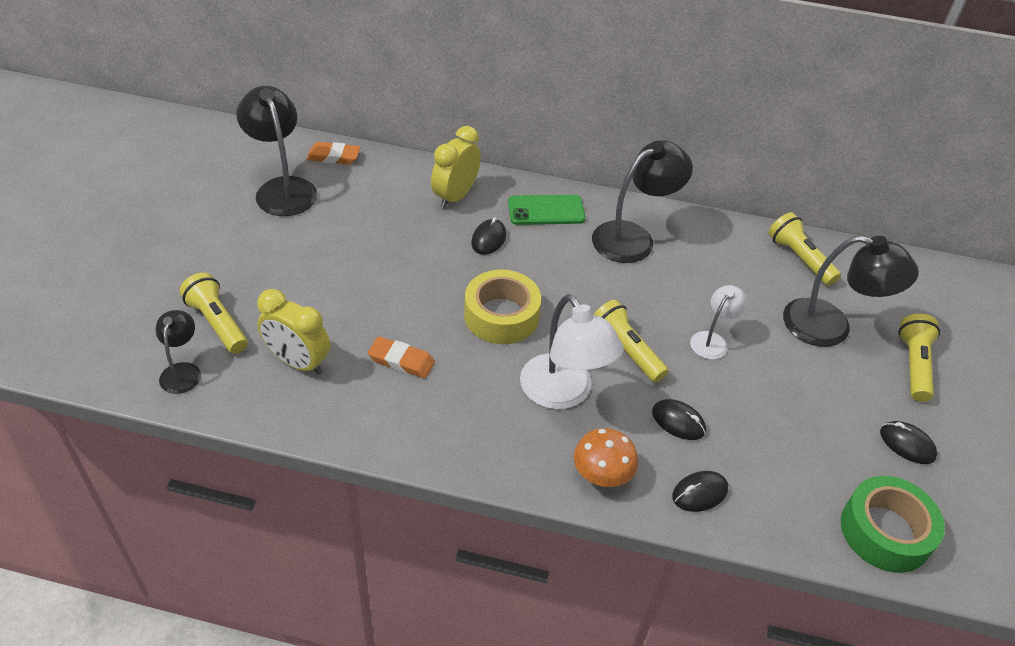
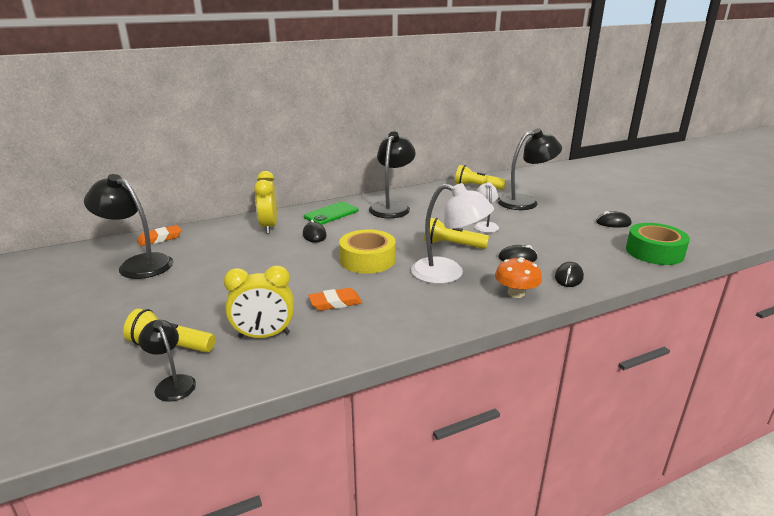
camera: 35 degrees left, 20 degrees down
yellow flashlight [898,314,940,402] -> none

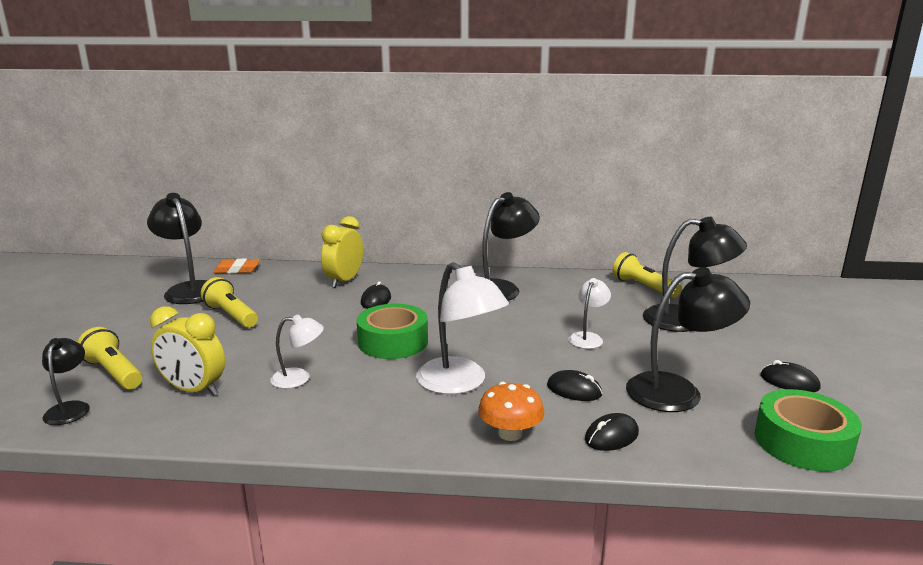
camera: 30 degrees right, 5 degrees down
green phone [304,202,358,225] -> none
orange eraser [308,288,362,311] -> white lamp [270,314,324,389]
yellow tape [339,229,395,274] -> green tape [357,304,428,359]
yellow flashlight [424,218,489,249] -> yellow flashlight moved to [201,277,258,328]
none -> black lamp [626,267,750,412]

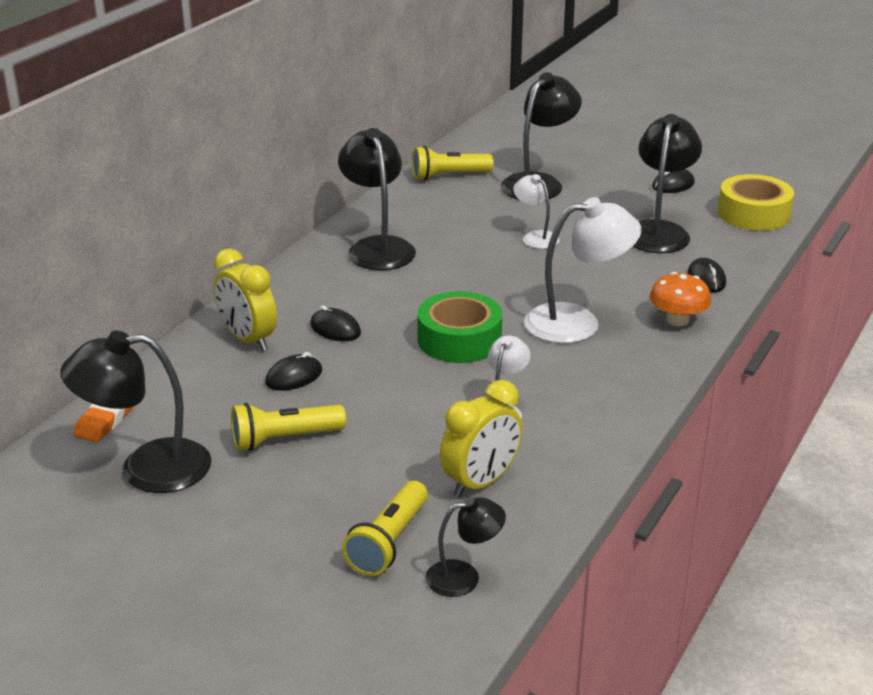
camera: 65 degrees left, 10 degrees up
black lamp [42,338,90,425] -> black lamp turned 150 degrees clockwise [425,497,506,597]
yellow flashlight [77,327,142,389] -> yellow flashlight turned 45 degrees counterclockwise [342,481,428,576]
black mouse [547,370,602,401] -> black mouse moved to [265,352,322,391]
green tape [755,389,862,472] -> yellow tape [718,174,794,231]

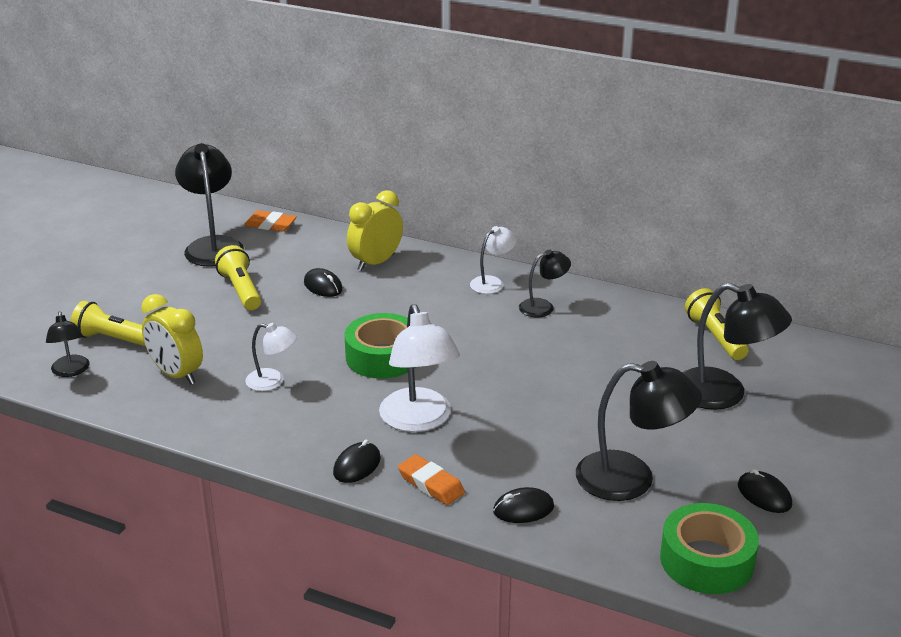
camera: 85 degrees right, 0 degrees up
black mouse [310,306,361,341] -> black mouse moved to [333,440,381,483]
black lamp [338,128,416,270] -> black lamp [519,249,571,317], size x0.55
white lamp [513,174,559,249] -> white lamp moved to [470,226,517,294]
orange mushroom [649,272,711,326] -> orange eraser [398,454,465,505]
yellow tape [718,174,794,231] -> green tape [660,503,759,594]

